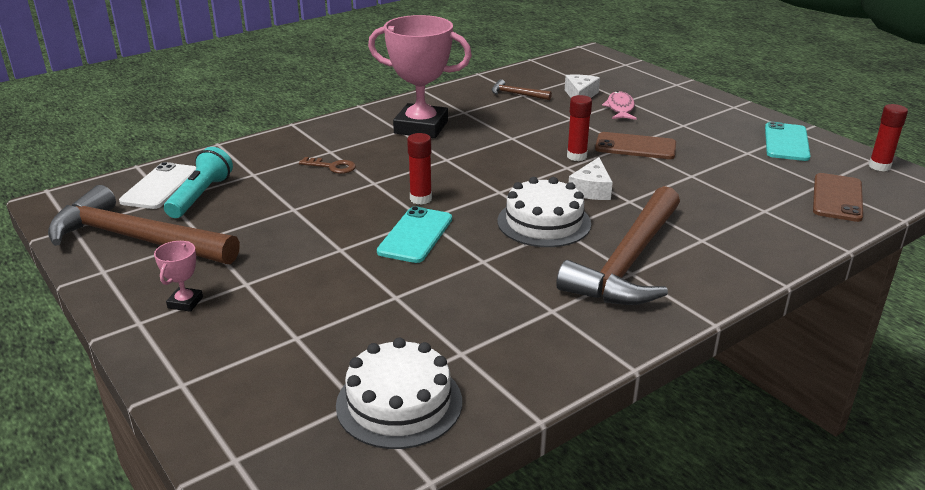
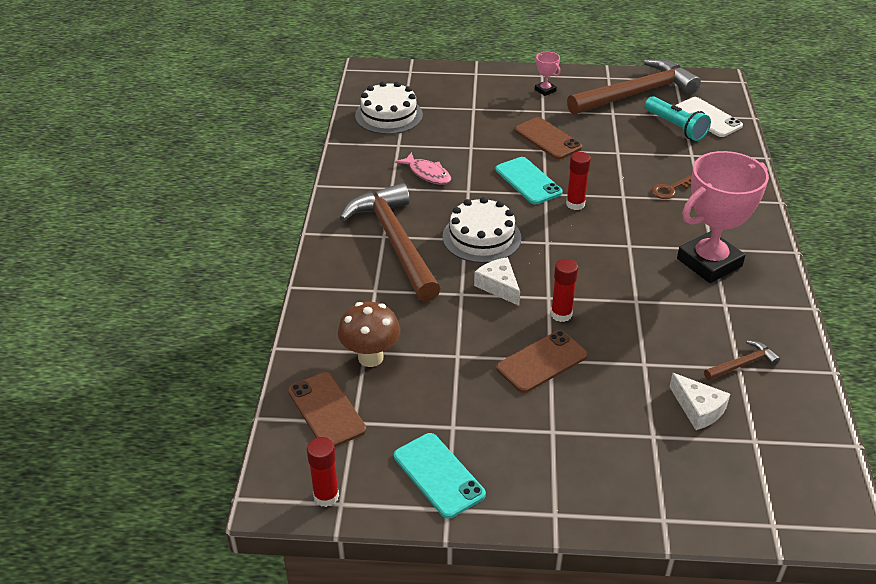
camera: 130 degrees right, 10 degrees up
pink fish [602,91,637,120] -> pink fish moved to [395,152,451,185]
none -> brown mushroom [338,302,400,367]
none -> brown phone [515,117,582,159]

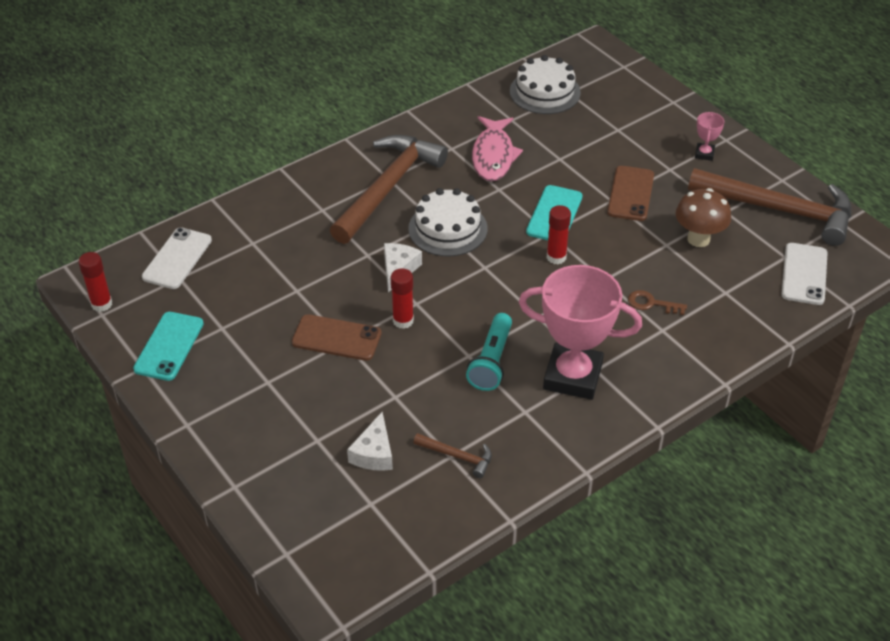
camera: 50 degrees right, 5 degrees up
brown phone [288,372,366,447] -> white phone [142,227,212,289]
brown mushroom [338,302,400,367] -> brown mushroom moved to [676,188,731,247]
pink fish [395,152,451,185] -> pink fish [472,116,523,181], size x1.51
turquoise flashlight [645,96,711,141] -> turquoise flashlight moved to [466,313,512,391]

